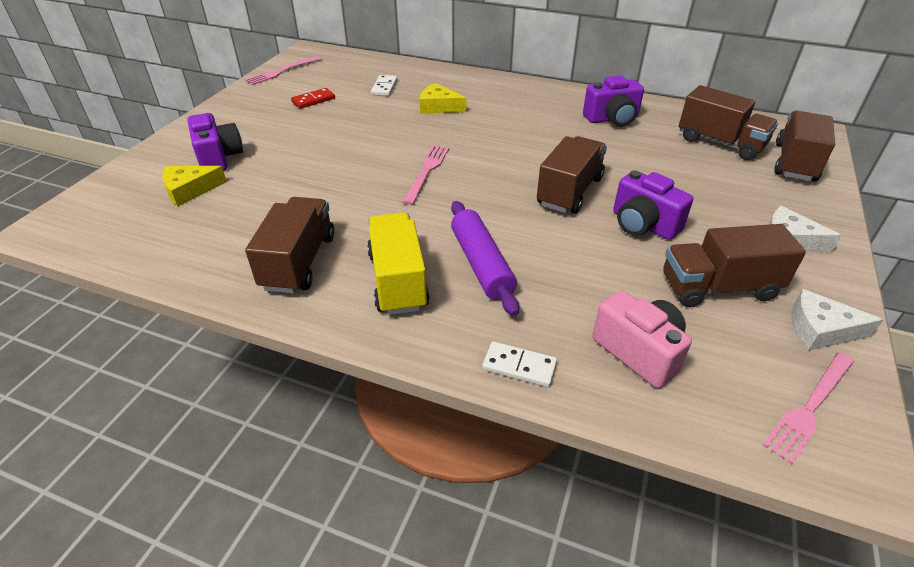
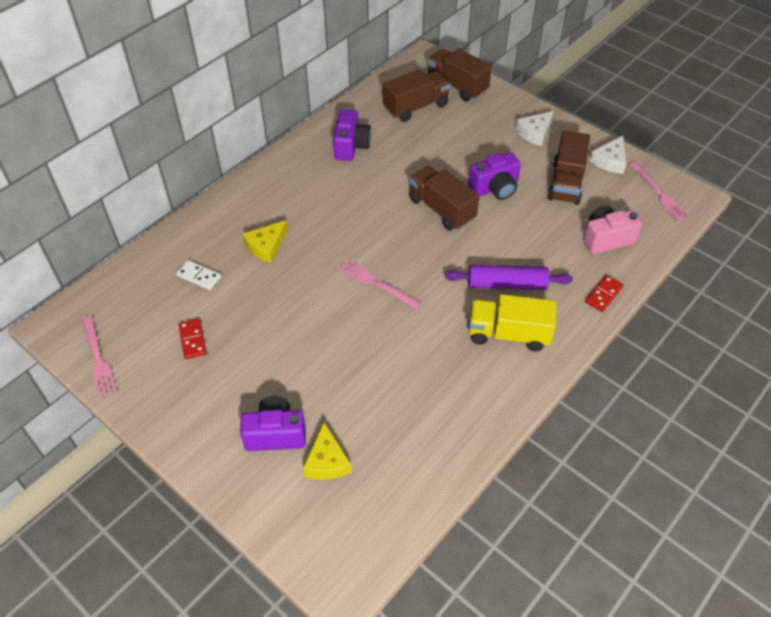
camera: 70 degrees left, 10 degrees up
brown truck [245,197,334,294] -> none
white domino [482,341,557,387] -> red domino [585,275,624,312]

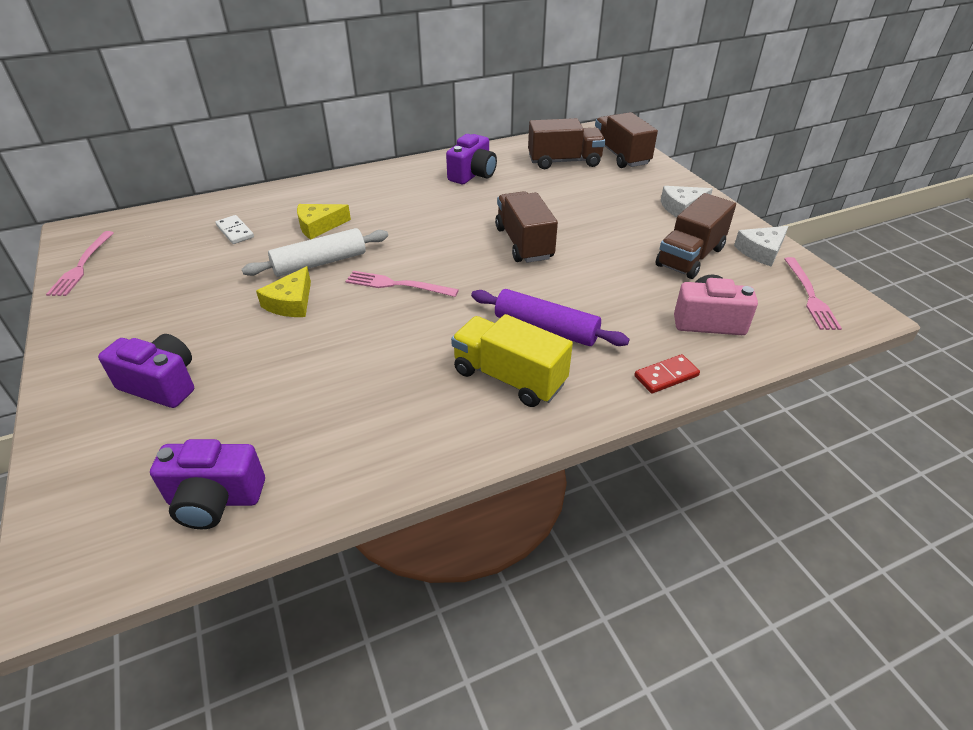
camera: 25 degrees right, 10 degrees down
red domino [178,319,207,359] -> none
yellow cheese [303,423,352,480] -> yellow cheese moved to [256,266,311,317]
pink fork [337,259,421,309] -> pink fork turned 45 degrees counterclockwise [345,271,459,297]
purple camera [469,152,521,200] -> purple camera moved to [150,439,265,529]
none -> white rolling pin [242,228,388,277]

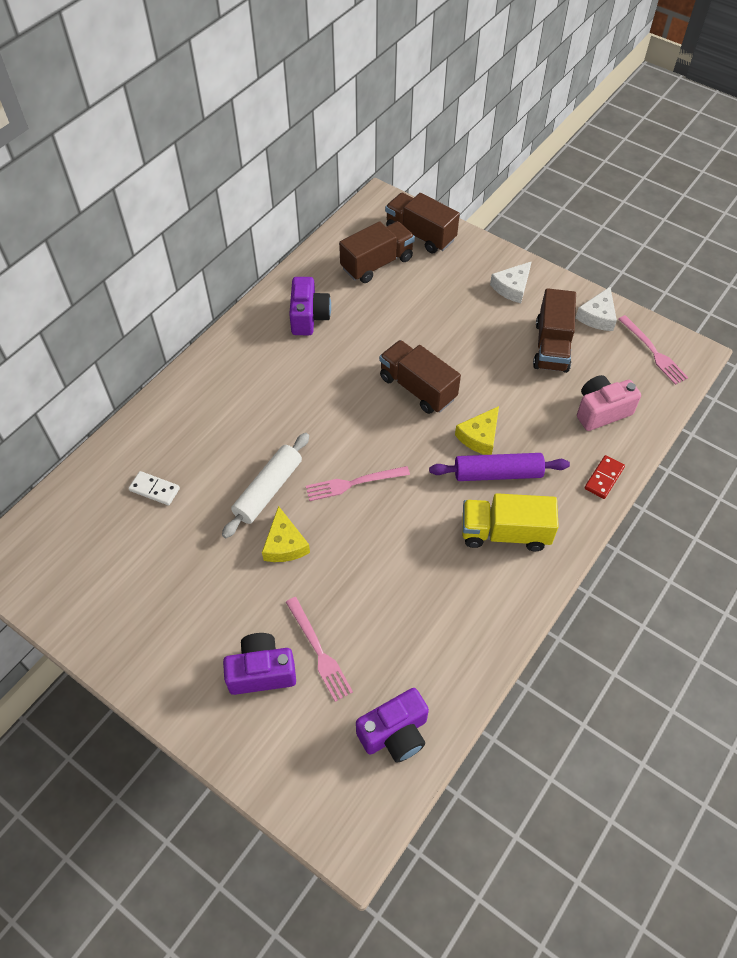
camera: 30 degrees left, 15 degrees up
pink fork [46,231,114,296] -> pink fork moved to [286,597,353,702]
yellow cheese [297,204,351,240] -> yellow cheese moved to [455,406,499,455]

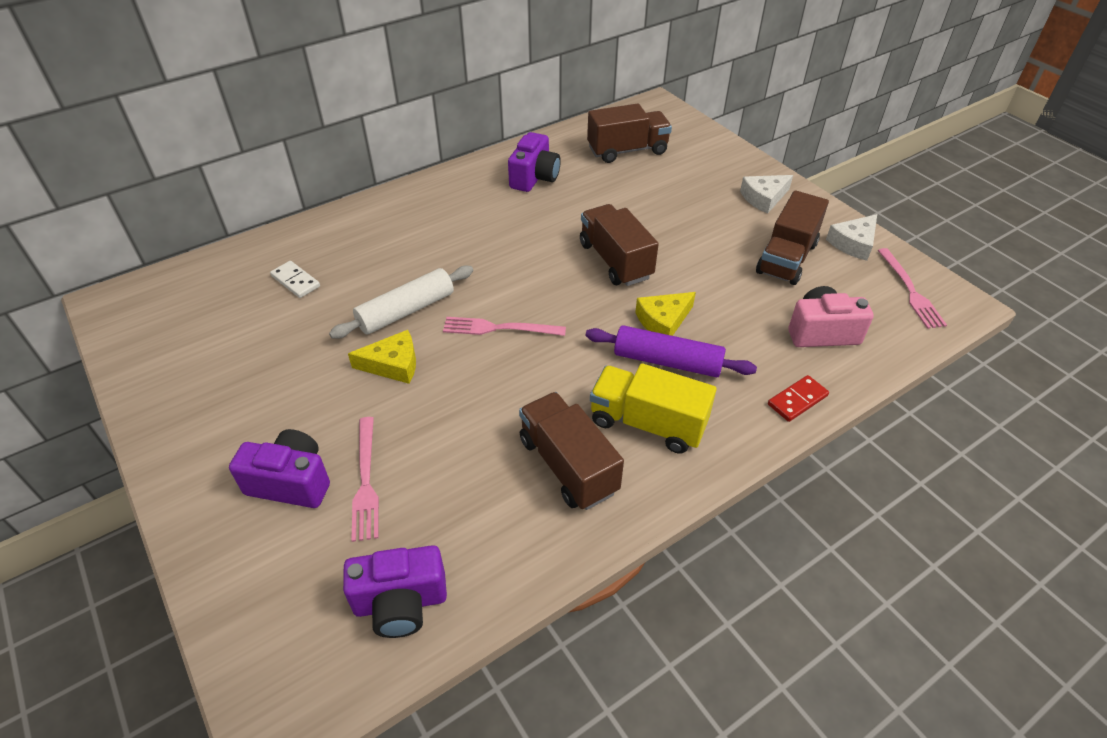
camera: 20 degrees right, 10 degrees down
yellow cheese [262,506,310,562] -> yellow cheese turned 105 degrees counterclockwise [348,330,416,384]
brown truck [385,193,460,253] -> brown truck moved to [519,392,624,510]

